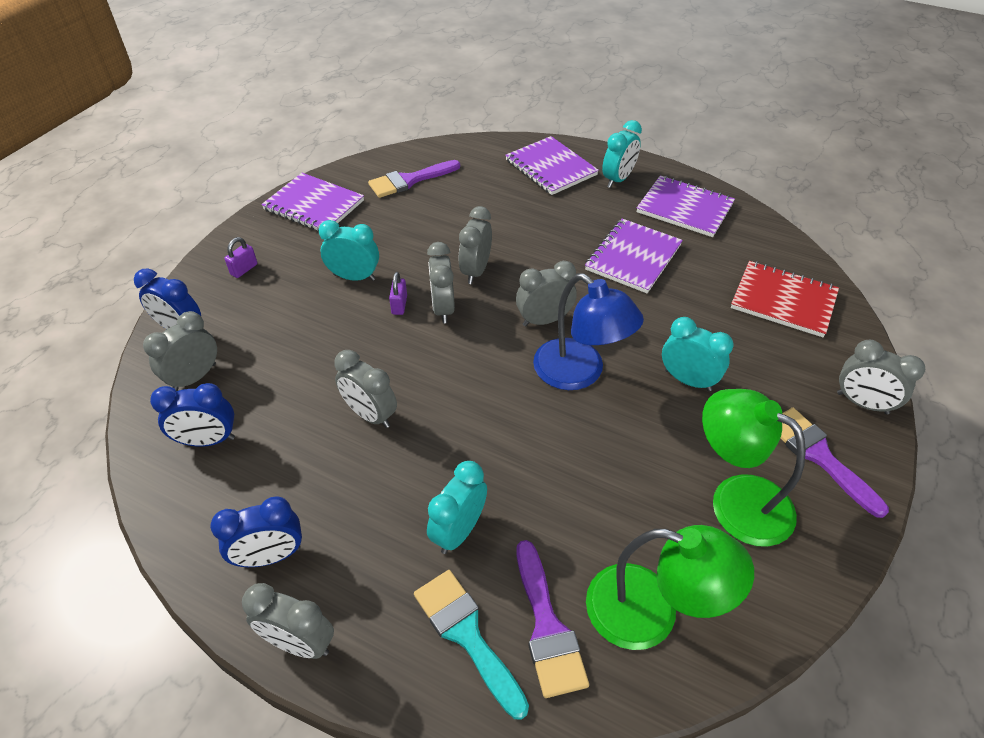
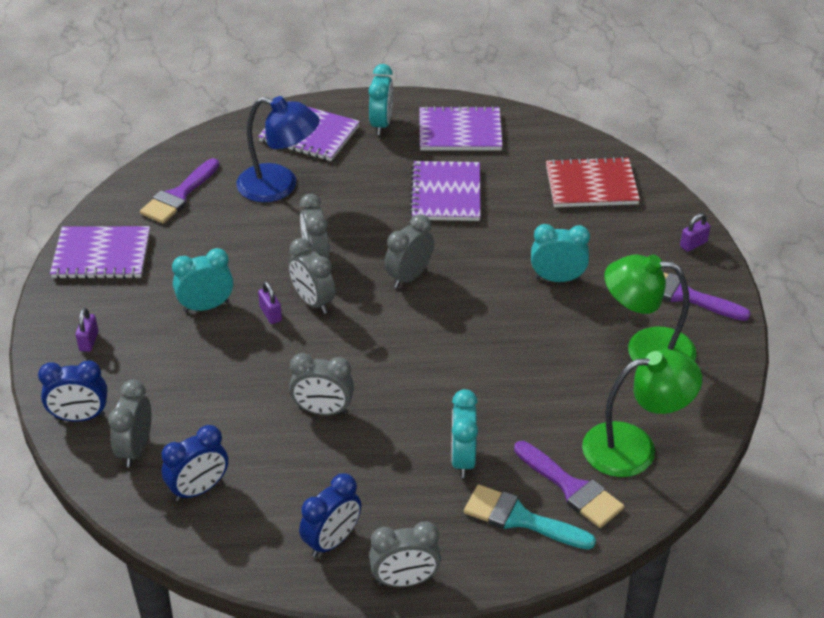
camera: 30 degrees left, 5 degrees down
blue lamp [533,273,644,390] -> blue lamp moved to [237,96,320,202]
grey clock [837,339,925,415] -> purple padlock [680,213,710,252]

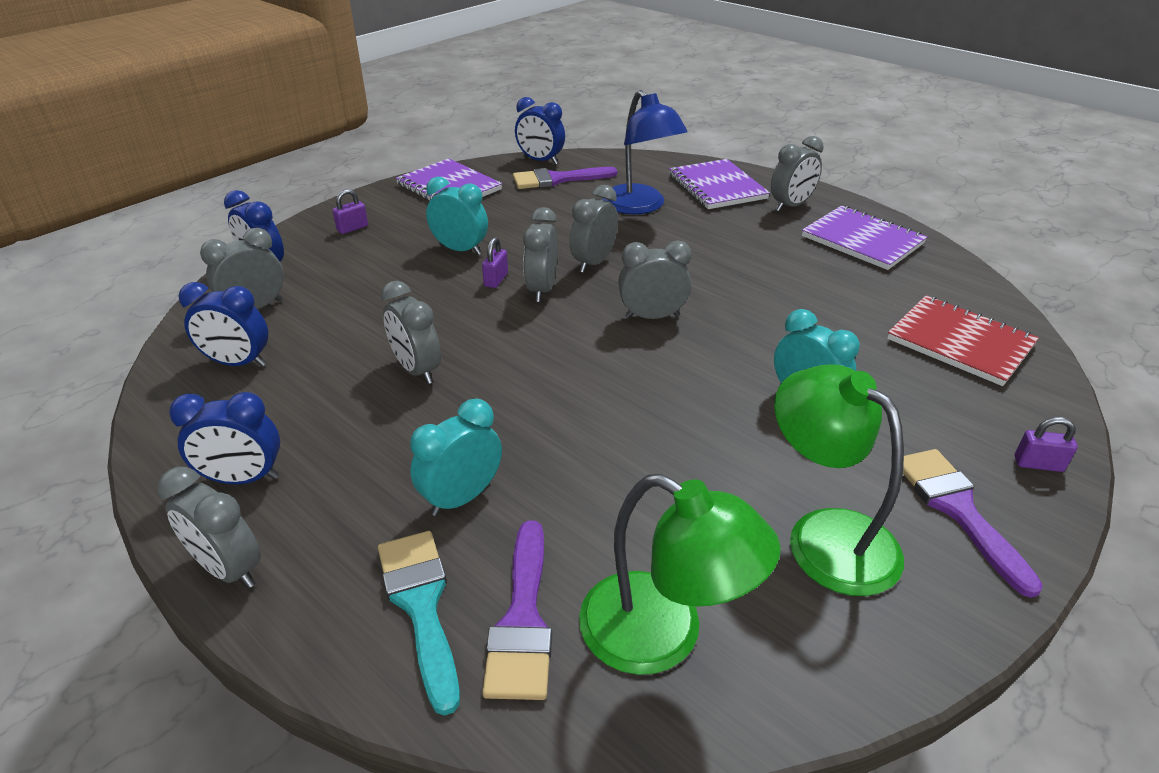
camera: 45 degrees right, 5 degrees down
turquoise clock [369,64,393,135] -> grey clock [771,136,824,211]
purple notebook [409,161,481,221] -> none
none -> blue clock [515,97,565,165]

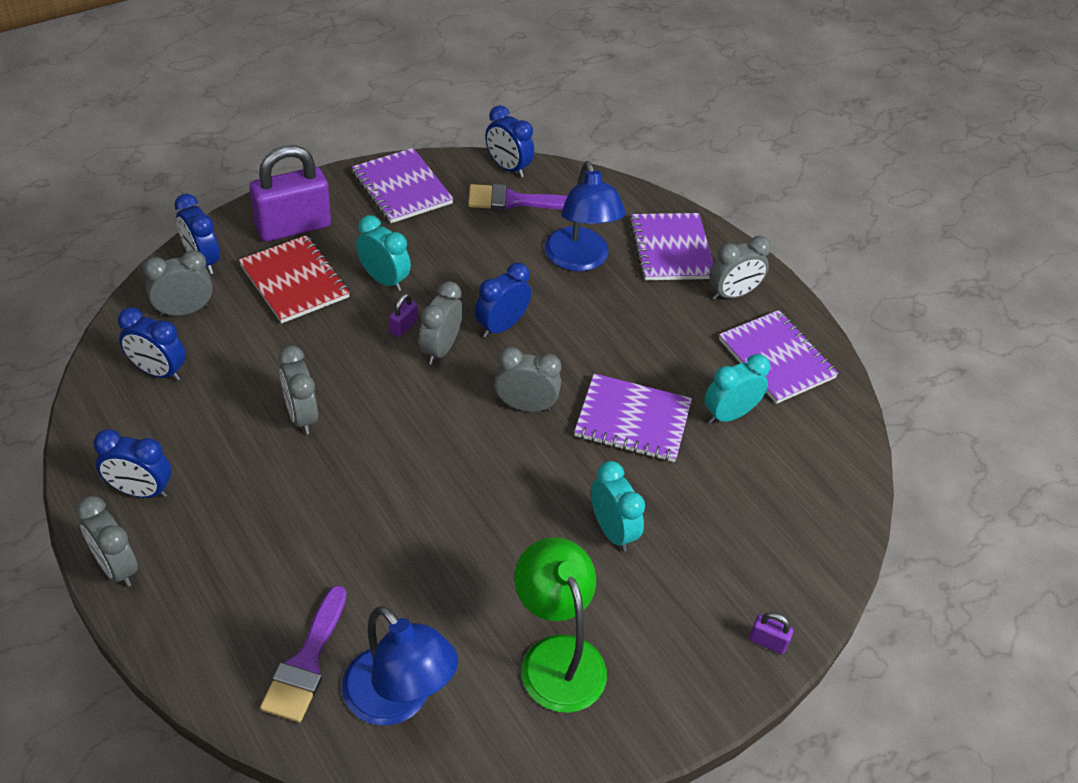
camera: 10 degrees right, 10 degrees up
purple padlock [332,189,368,234] -> purple padlock [250,145,331,242], size x2.44
turquoise brush [378,531,460,716] -> none
turquoise clock [410,399,502,516] -> turquoise clock moved to [704,354,770,424]
grey clock [569,185,618,273] -> blue clock [475,263,531,338]
green lamp [579,474,781,675] -> blue lamp [342,606,458,726]
red notebook [887,295,1039,386] -> red notebook moved to [239,235,350,323]
purple brush [903,449,1043,598] -> none
none -> purple notebook [574,373,692,462]

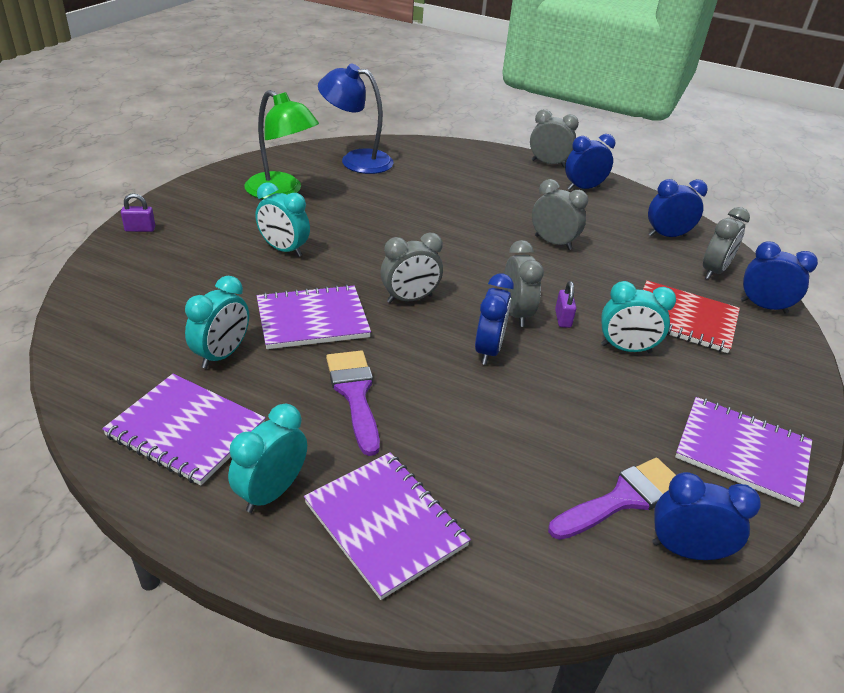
camera: 150 degrees right, 10 degrees down
purple padlock [250,145,331,242] -> none
purple brush [260,586,347,723] -> purple brush moved to [326,351,380,456]
blue lamp [544,161,626,271] -> none
grey clock [709,236,771,300] -> turquoise clock [228,404,307,513]

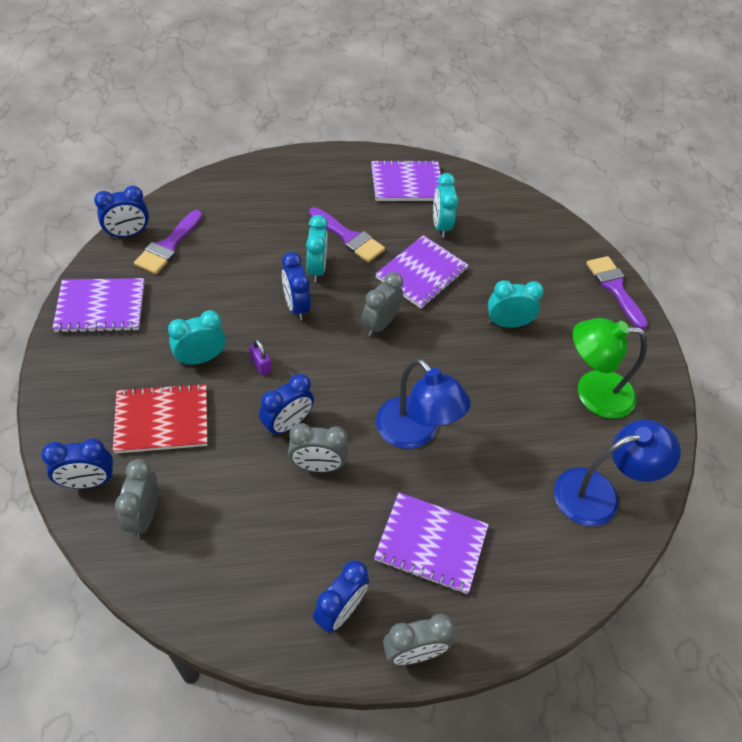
camera: 145 degrees right, 15 degrees up
purple padlock [121,193,155,232] -> purple brush [586,256,648,330]
turquoise clock [228,404,307,513] -> turquoise clock moved to [306,215,328,282]
purple notebook [304,452,471,600] -> purple notebook moved to [374,492,489,594]
grey clock [503,240,544,327] -> none
blue clock [648,179,708,237] -> blue clock moved to [259,374,314,436]
none -> blue lamp [376,358,471,449]

